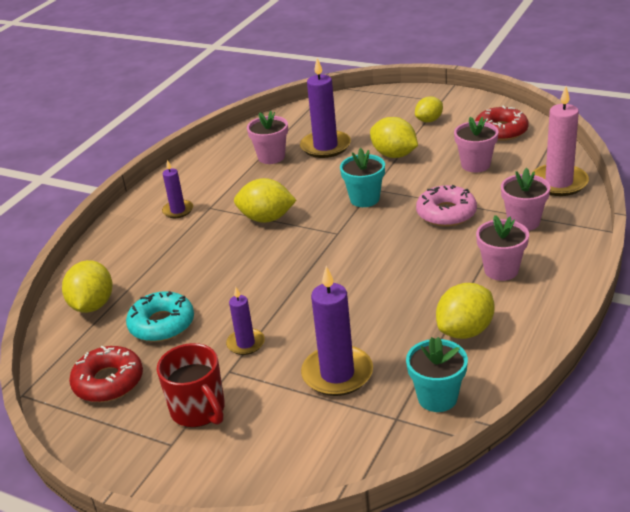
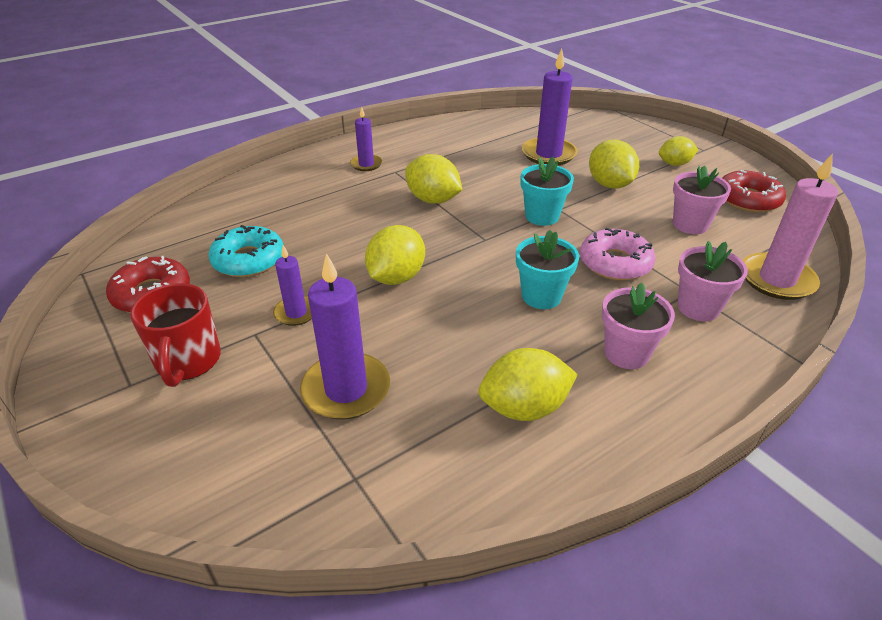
camera: 25 degrees right, 5 degrees up
yellow lemon [62,260,113,313] -> yellow lemon moved to [365,225,425,285]
pink flower pot [247,111,288,164] -> none
turquoise flower pot [406,337,468,412] -> turquoise flower pot moved to [516,230,579,309]

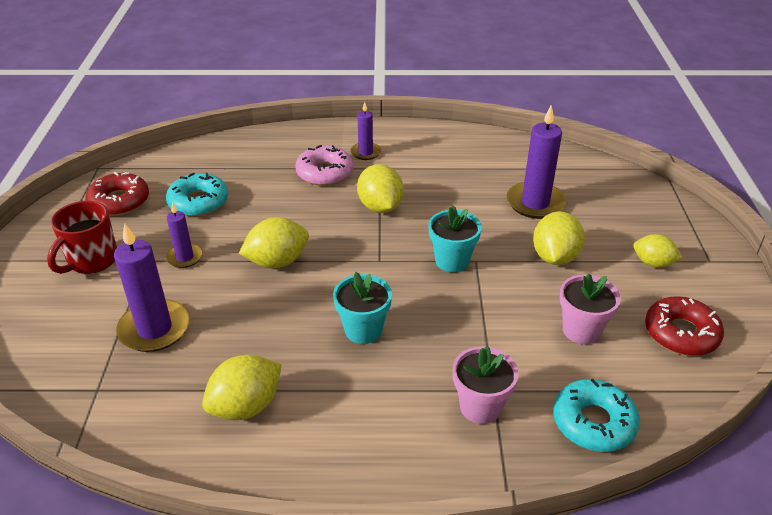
camera: 35 degrees right, 0 degrees up
yellow lemon [478,348,578,421] -> yellow lemon turned 60 degrees counterclockwise [202,355,281,420]
pink donut [580,228,656,281] -> pink donut moved to [295,145,353,186]
pink flower pot [602,283,675,369] -> none
pink candle [742,153,838,300] -> turquoise donut [553,379,640,452]

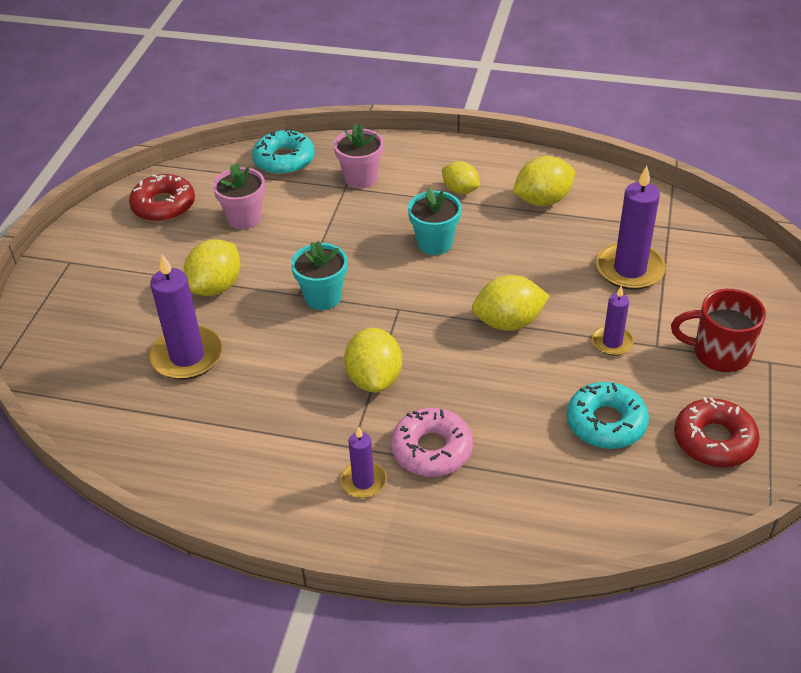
camera: 165 degrees left, 5 degrees up
red mug [47,201,117,274] -> red mug turned 120 degrees counterclockwise [671,289,766,372]
yellow lemon [633,234,683,268] -> yellow lemon moved to [442,161,480,194]

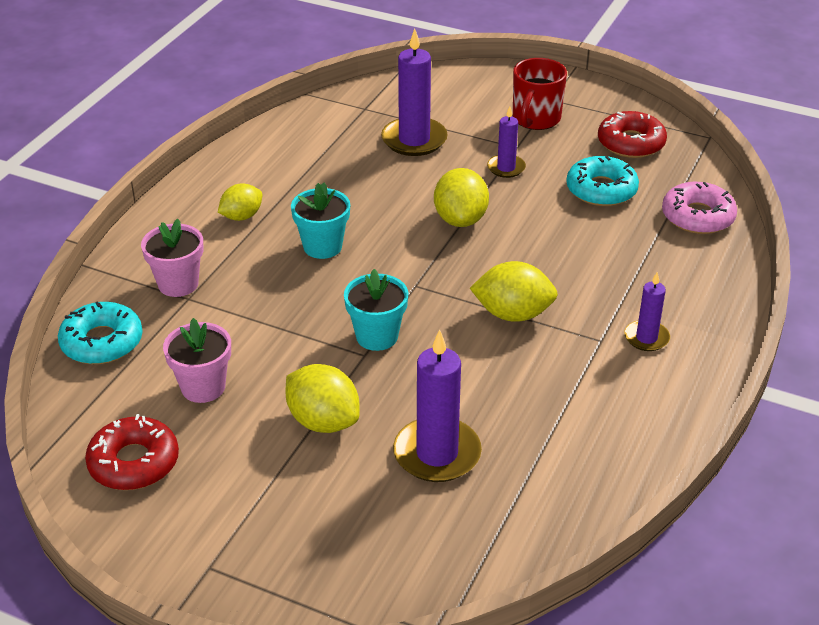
camera: 80 degrees left, 5 degrees down
pink donut [391,408,473,477] -> pink donut moved to [662,182,737,234]
yellow lemon [513,156,575,206] -> none

